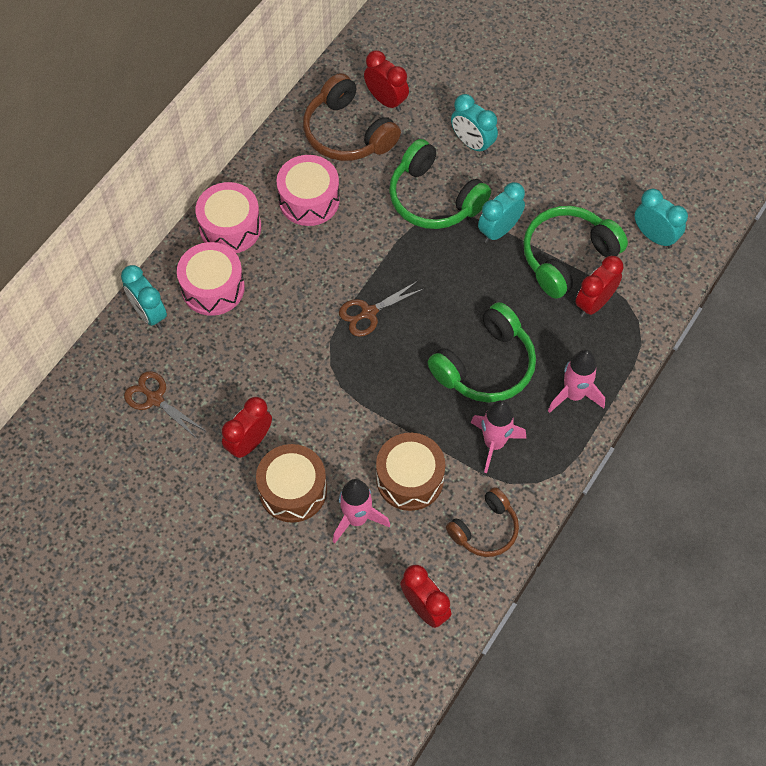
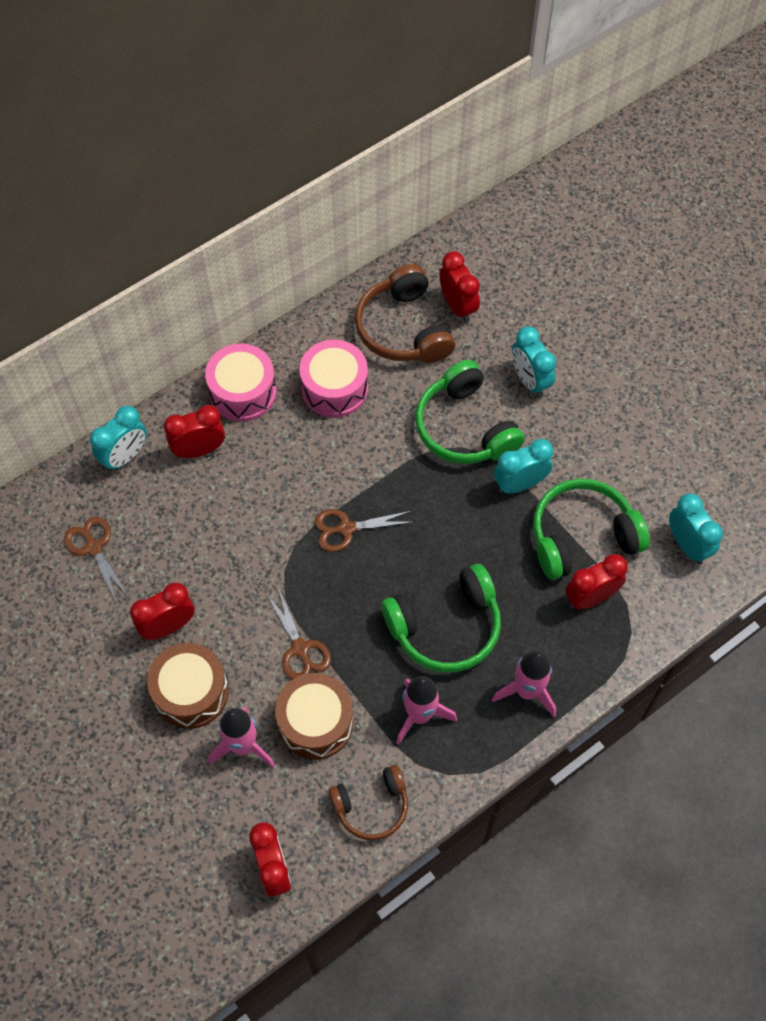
camera: 20 degrees right, 0 degrees up
turquoise clock [121,265,167,329] -> turquoise clock turned 120 degrees counterclockwise [90,406,147,471]
pink drum [177,242,245,316] -> red clock [164,405,225,458]
none -> brown scissors [266,587,331,680]

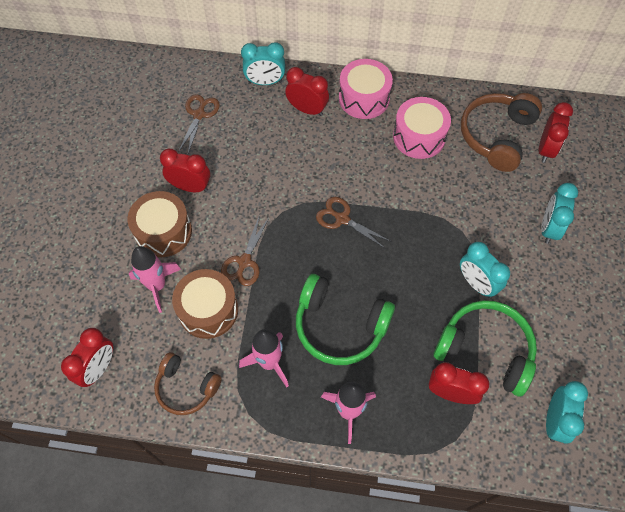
camera: 45 degrees right, 0 degrees up
green headphones [415,360,525,464] -> none
turquoise clock [494,439,553,494] -> turquoise clock turned 150 degrees counterclockwise [460,242,510,298]

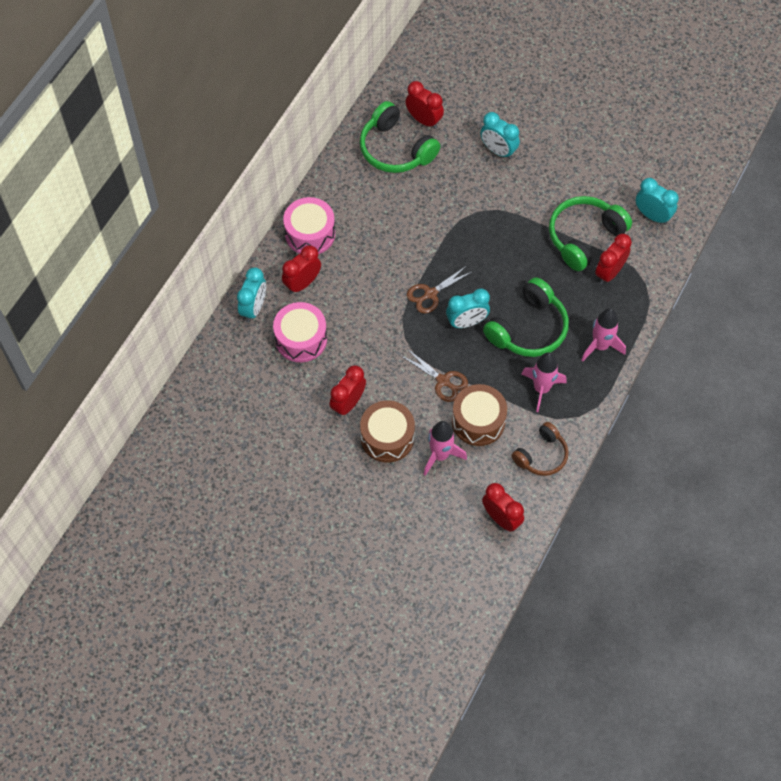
camera: 70 degrees left, 0 degrees up
brown scissors [178,94,220,154] -> none
pink drum [393,97,451,159] -> pink drum moved to [273,302,327,362]
turquoise clock [460,242,510,298] -> turquoise clock moved to [446,289,490,328]
brown headphones [461,93,542,172] -> green headphones [360,101,440,173]

